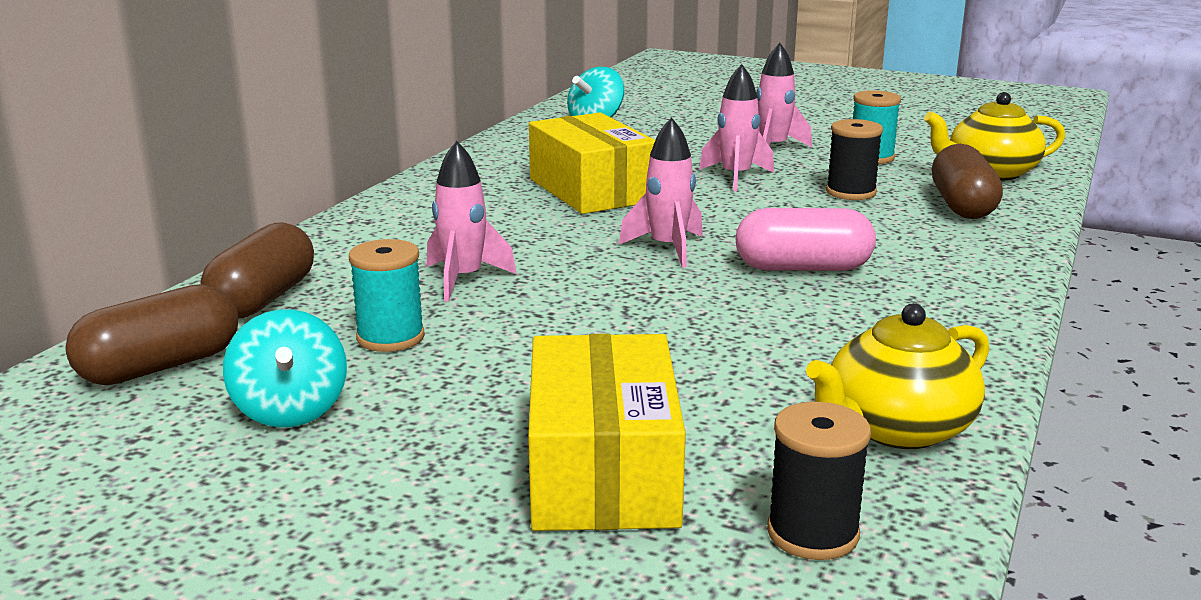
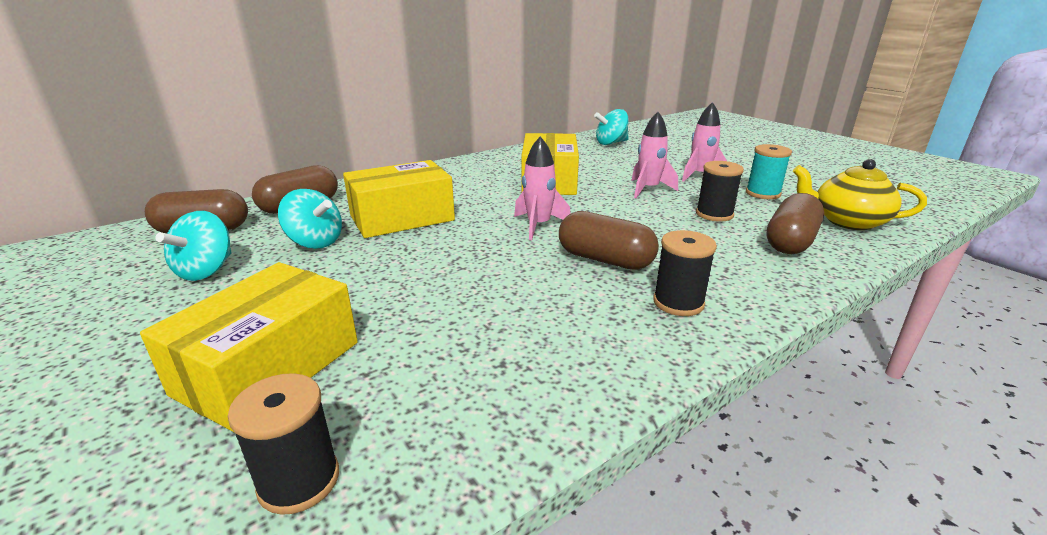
camera: 30 degrees right, 5 degrees up
turquoise spool [349,239,425,352] -> turquoise spinning top [278,189,342,249]
pink rocket [427,141,516,301] -> yellow box [343,160,455,238]
pink capsule [736,208,876,271] -> brown capsule [559,211,659,270]
yellow teapot [806,303,989,449] -> none
none -> black spool [653,230,717,316]

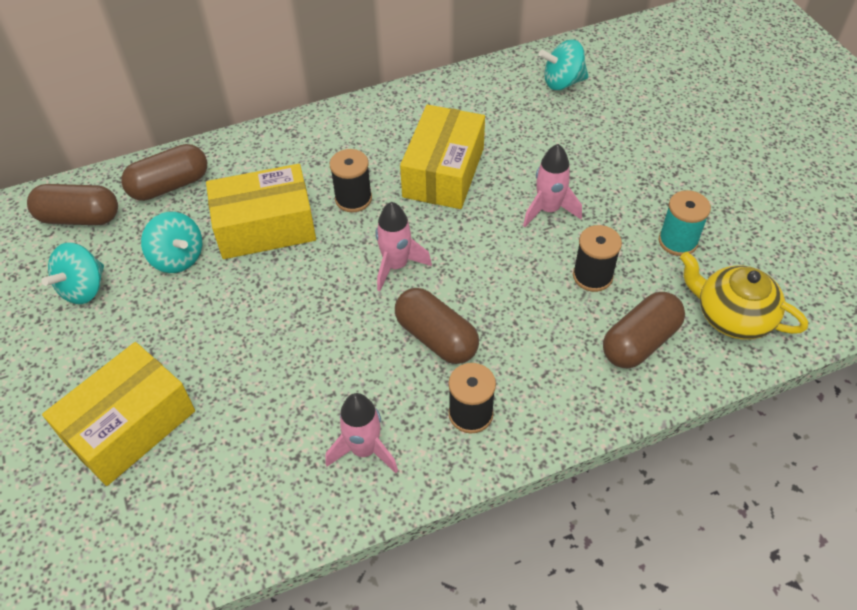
camera: 15 degrees right, 25 degrees up
black spool [228,373,339,515] -> black spool moved to [330,149,372,212]
pink rocket [682,102,727,182] -> pink rocket moved to [325,393,398,473]

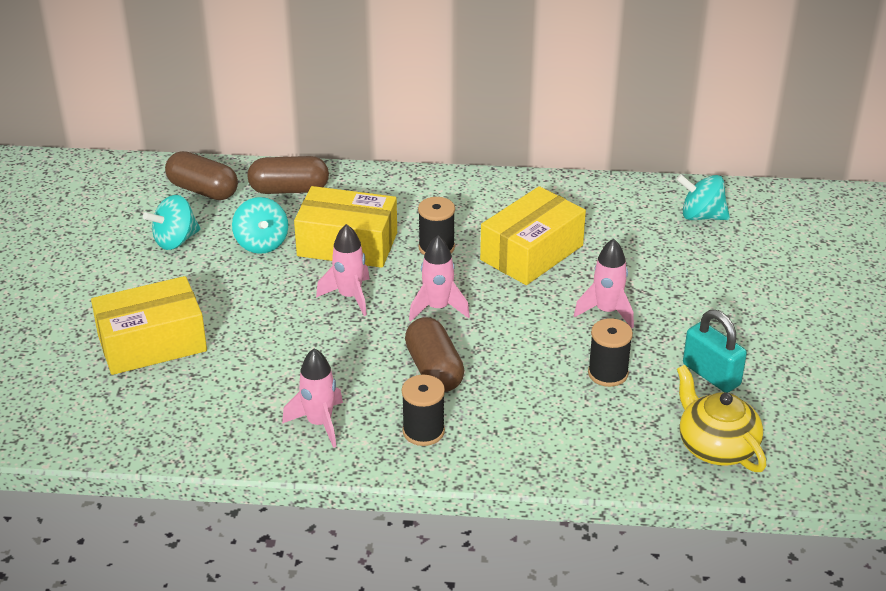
camera: 25 degrees right, 15 degrees down
brown capsule [603,292,685,368] -> none
turquoise spool [659,190,711,256] -> turquoise padlock [683,310,747,393]
none -> pink rocket [316,224,369,316]

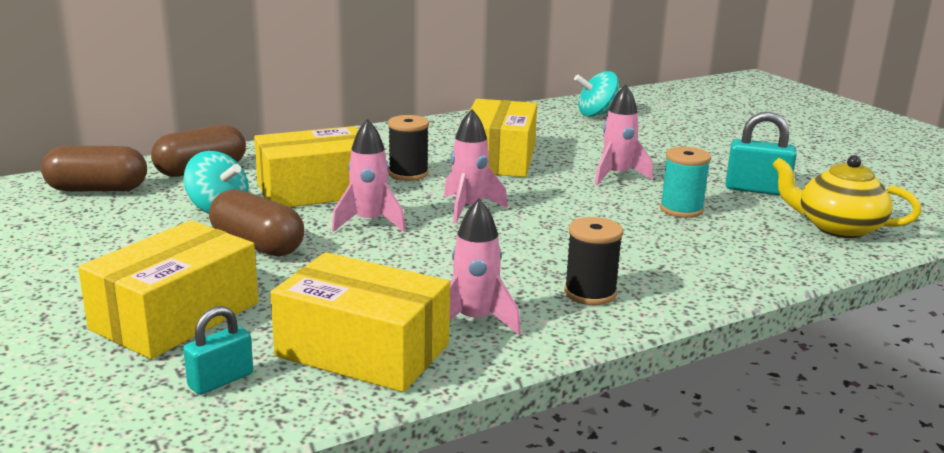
camera: 35 degrees left, 15 degrees down
turquoise spinning top [143,195,200,250] -> none
brown capsule [405,317,464,392] -> brown capsule moved to [209,189,304,257]
black spool [588,318,633,387] -> turquoise spool [660,147,711,218]
none -> turquoise padlock [183,306,253,395]
none -> yellow box [270,252,450,392]

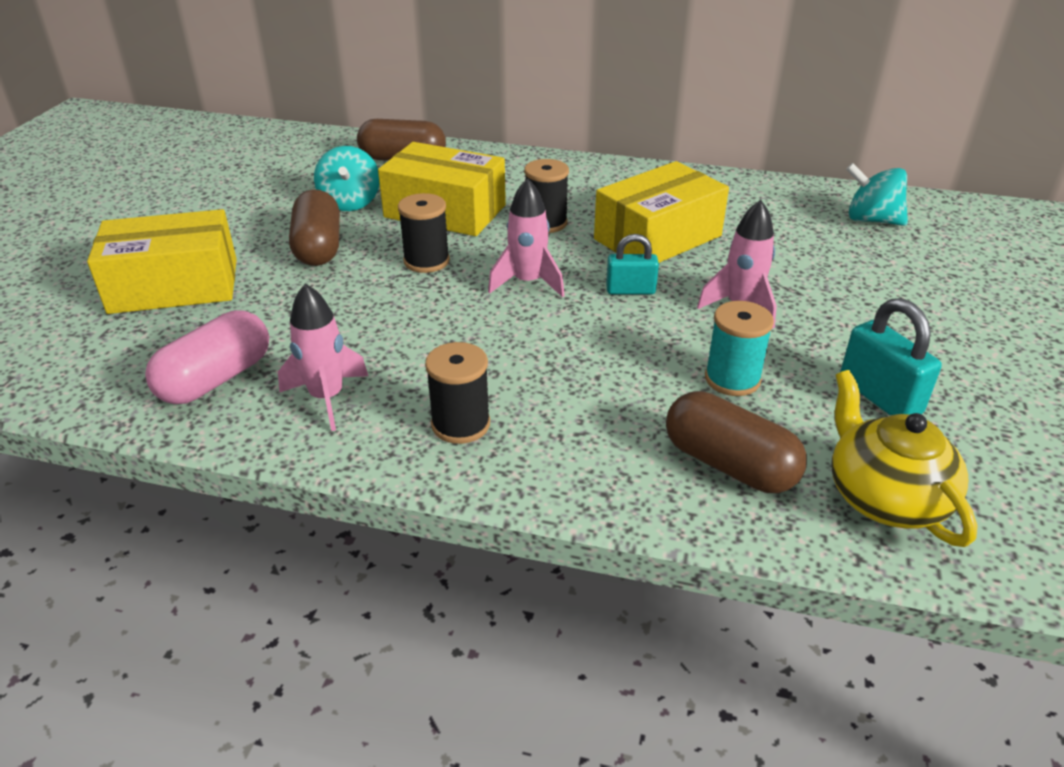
camera: 45 degrees right, 15 degrees up
brown capsule [41,146,147,191] -> brown capsule moved to [666,391,807,493]
turquoise padlock [183,306,253,395] -> turquoise padlock moved to [606,234,659,294]
yellow box [270,252,450,392] -> pink capsule [145,310,269,404]
pink rocket [332,119,406,232] -> black spool [398,193,450,273]

